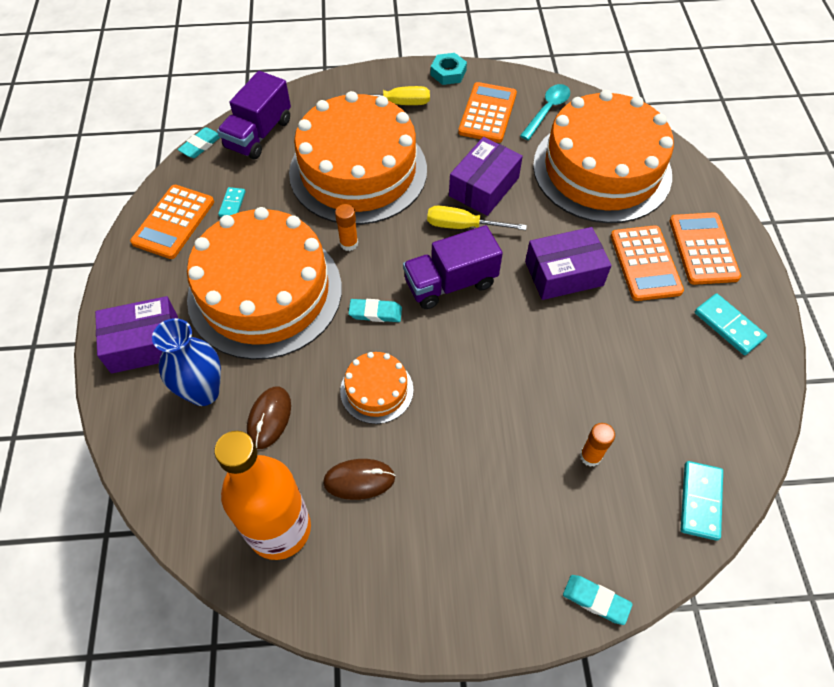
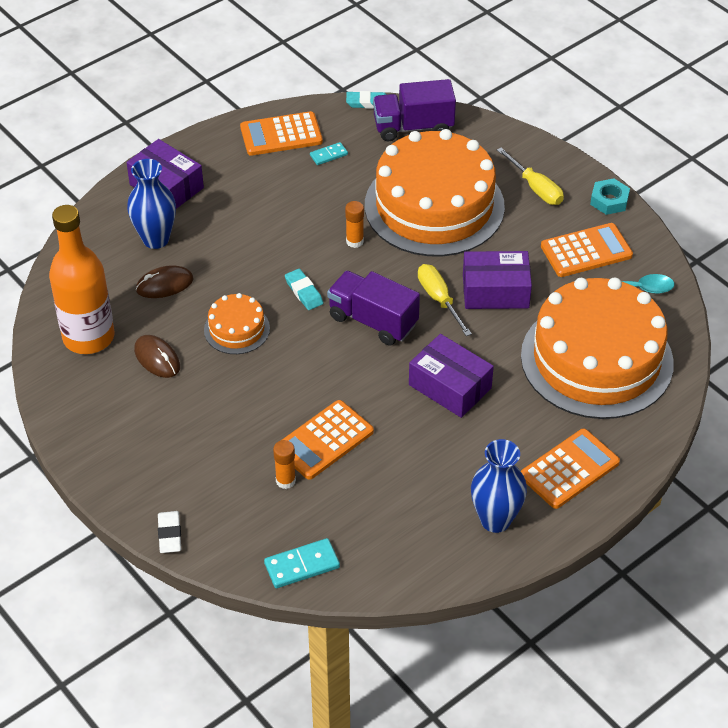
camera: 55 degrees right, 10 degrees down
orange cake [187,207,342,360] -> none
turquoise eraser [563,575,633,625] -> white eraser [158,511,181,553]
orange calculator [611,225,684,301] -> orange calculator moved to [282,400,374,480]
turquoise domino [695,293,767,355] -> blue vase [471,439,527,533]

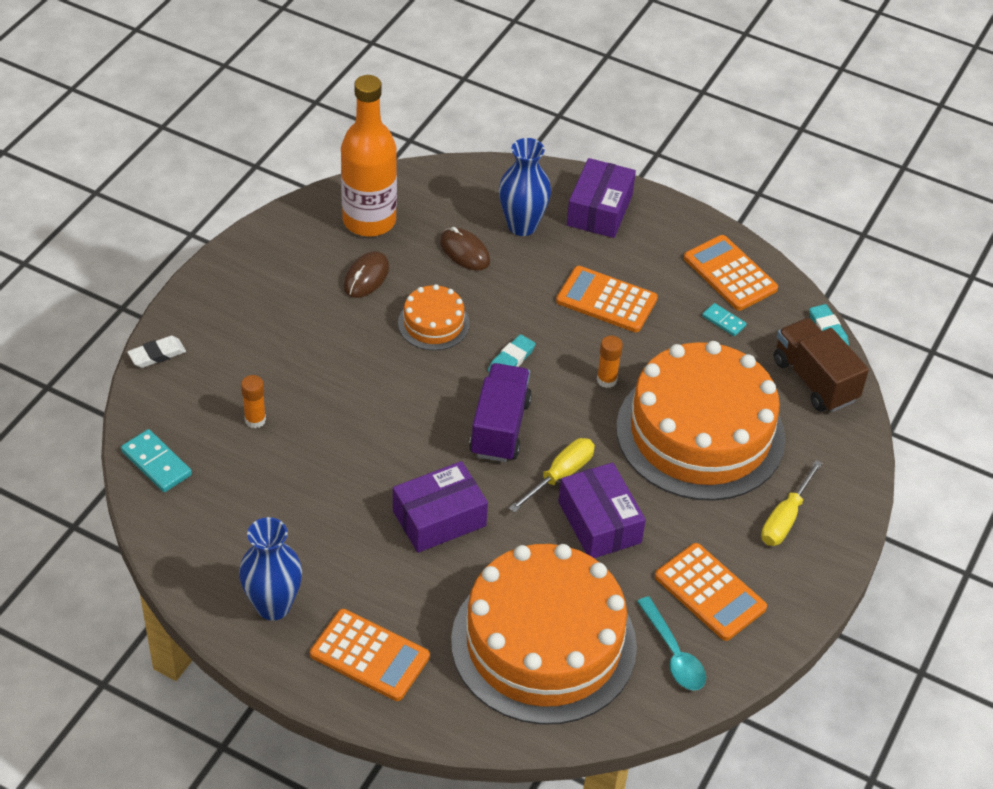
camera: 65 degrees right, 0 degrees up
orange calculator [282,400,374,480] -> orange calculator moved to [556,266,658,332]
purple truck [373,79,456,141] -> brown truck [774,318,869,412]
purple box [409,334,494,418] -> purple box turned 45 degrees clockwise [393,461,488,553]
turquoise nut [590,178,630,215] -> none

